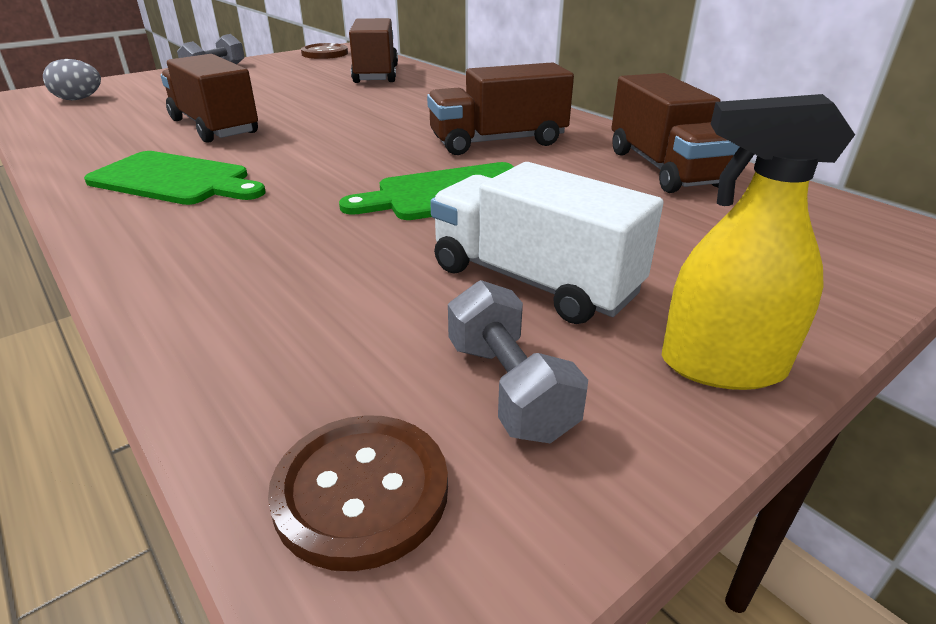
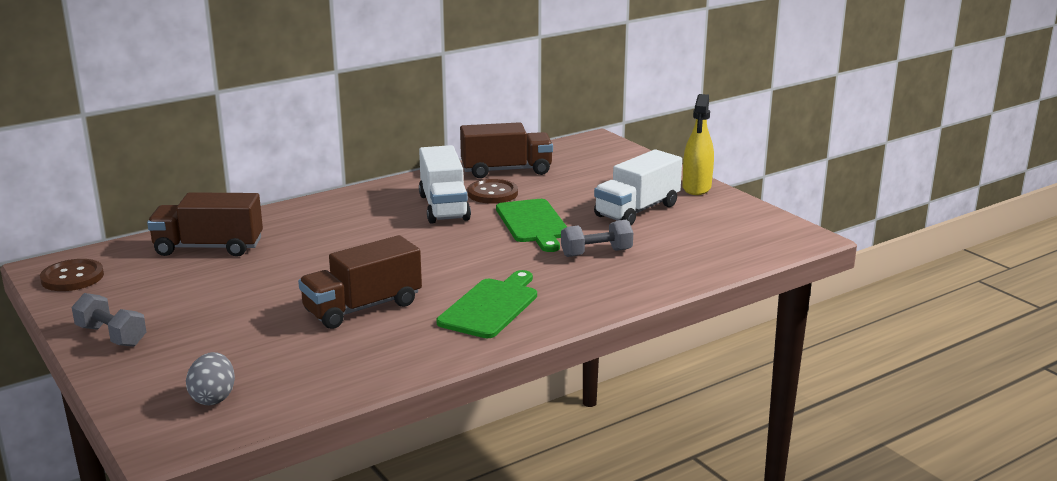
camera: 85 degrees left, 10 degrees down
brown button [268,415,448,571] -> brown button moved to [468,179,518,204]
brown truck [427,62,574,155] -> white truck [419,145,471,224]
grey dumbbell [448,280,588,443] -> grey dumbbell moved to [561,220,633,257]

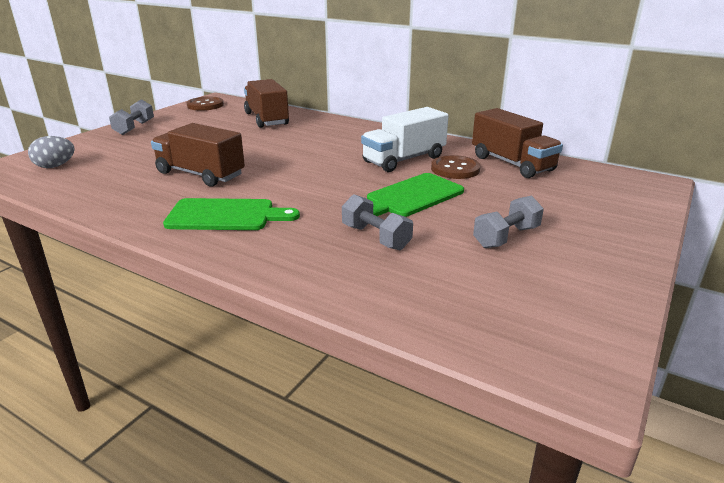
camera: 65 degrees right, 5 degrees up
white truck [594,149,682,225] -> grey dumbbell [473,195,544,248]
yellow spray bottle [682,94,714,195] -> none

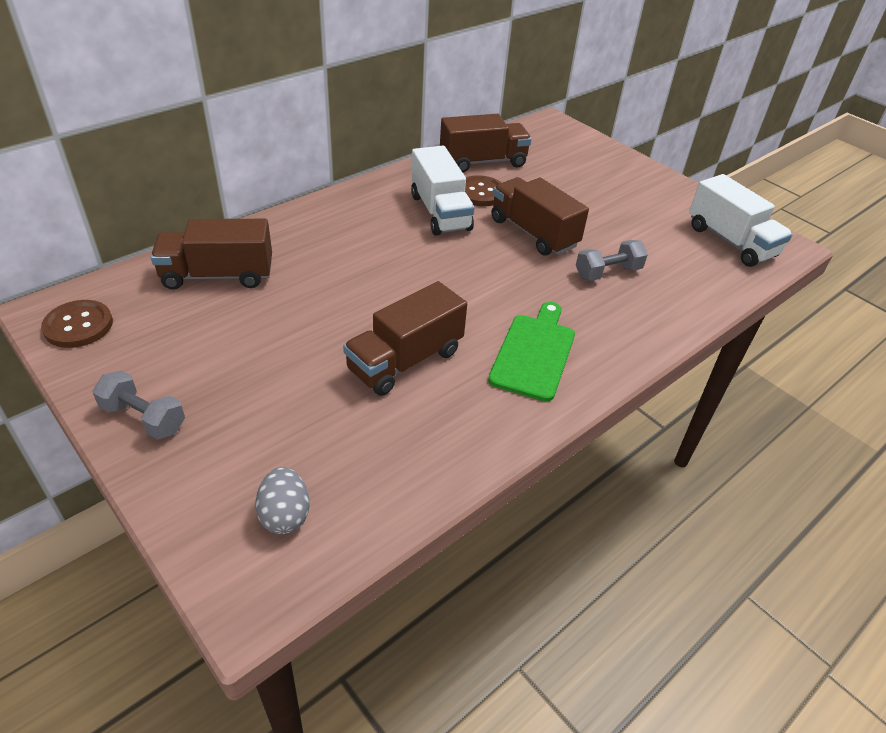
camera: 75 degrees left, 15 degrees up
green cutting board [367,173,464,217] -> brown truck [491,177,589,256]
grey dumbbell [473,195,544,248] -> none
none -> white truck [689,174,793,267]

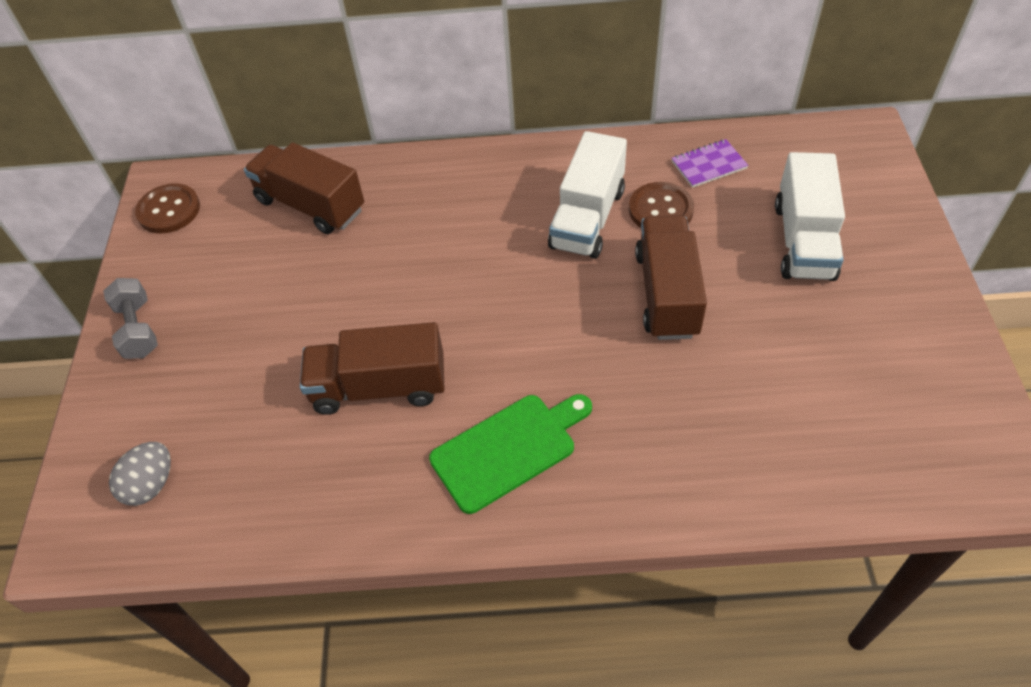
camera: 45 degrees right, 10 degrees up
brown truck [440,114,532,172] -> purple notebook [671,139,748,188]
grey dumbbell [576,240,648,281] -> none
white truck [689,174,793,267] -> white truck moved to [775,152,845,281]

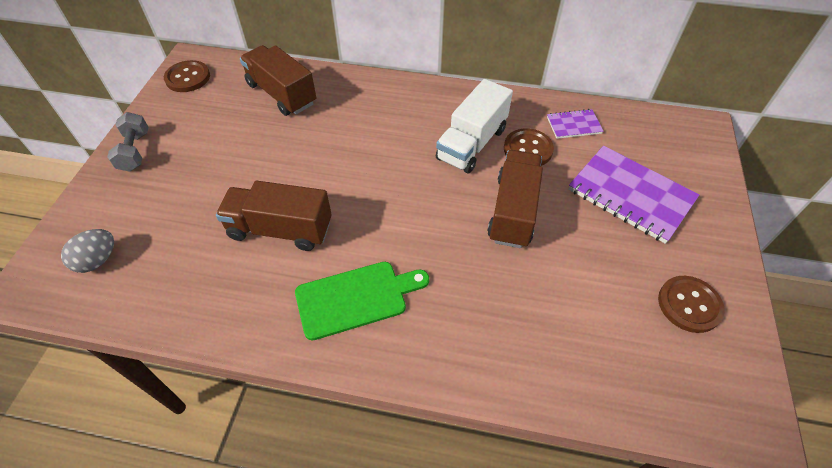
camera: 10 degrees right, 0 degrees up
white truck [775,152,845,281] -> purple notebook [568,146,699,244]
none -> brown button [658,276,725,333]

